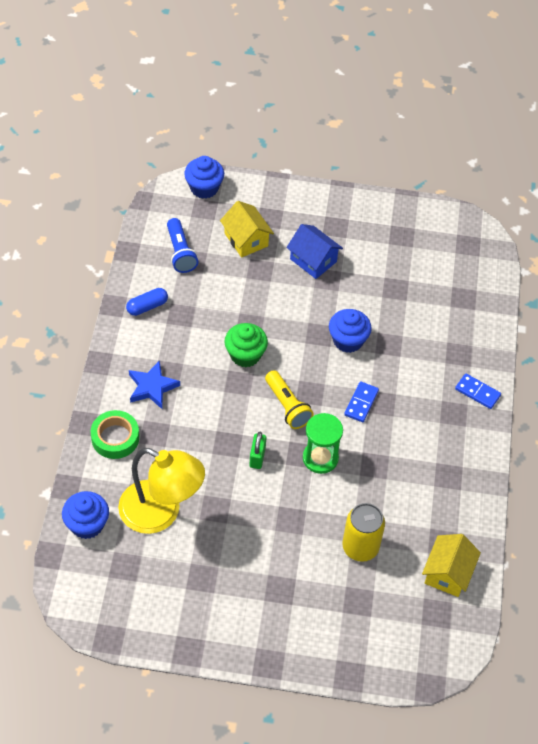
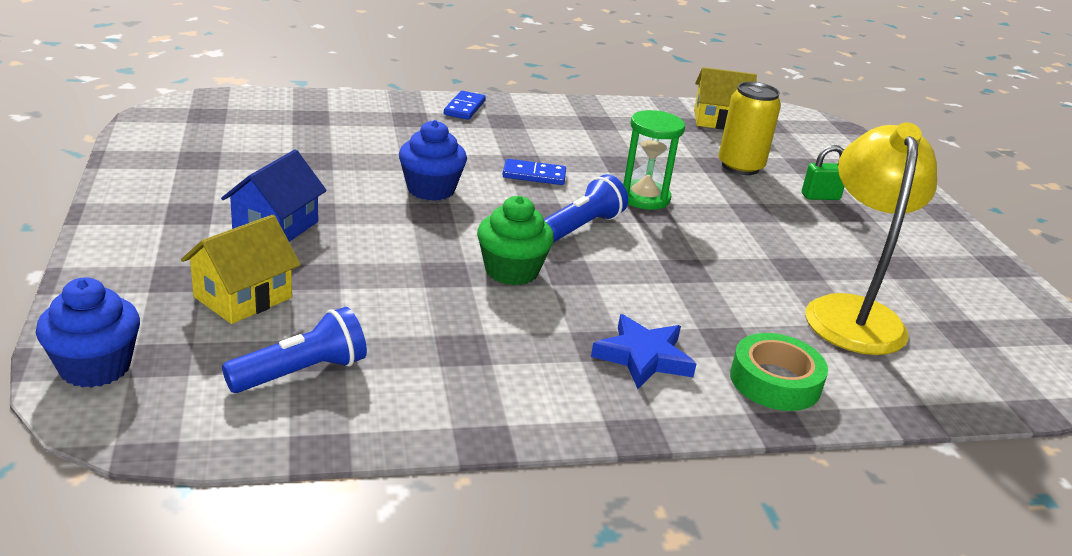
camera: 110 degrees left, 25 degrees down
blue cupcake [62,491,109,539] -> none
blue capsule [126,288,168,316] -> none
green padlock [249,432,266,469] -> green padlock moved to [802,145,845,200]
yellow flashlight [265,370,314,429] -> blue flashlight [544,174,628,243]

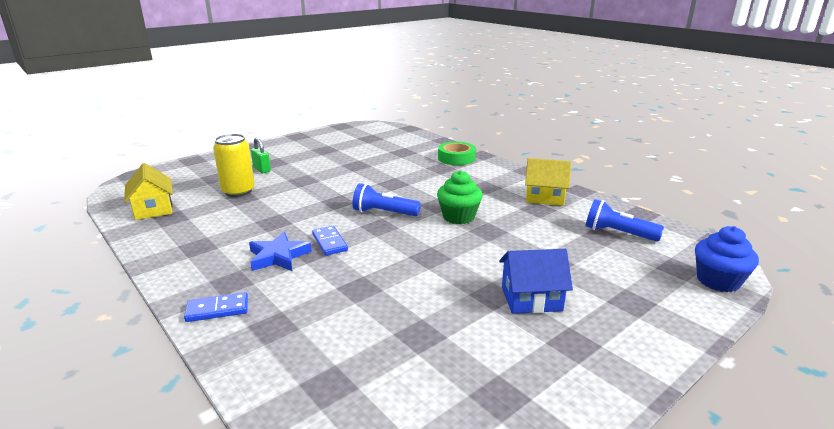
camera: 115 degrees left, 5 degrees down
yellow house [181,215,301,324] -> yellow house moved to [525,158,571,206]
blue cupcake [399,120,467,201] -> none
blue star [591,314,697,389] -> blue star moved to [249,232,312,271]
green hourglass [622,110,685,210] -> none
yellow lamp [805,123,937,355] -> none

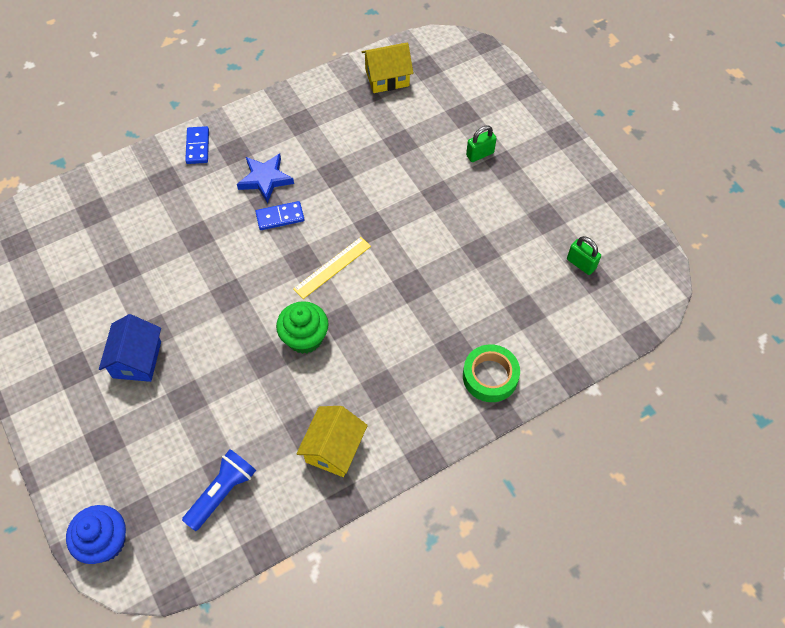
camera: 100 degrees right, 35 degrees up
yellow can [213,134,255,197] -> none
blue flashlight [352,183,421,216] -> yellow ruler [293,237,371,299]
none -> green padlock [567,236,601,275]

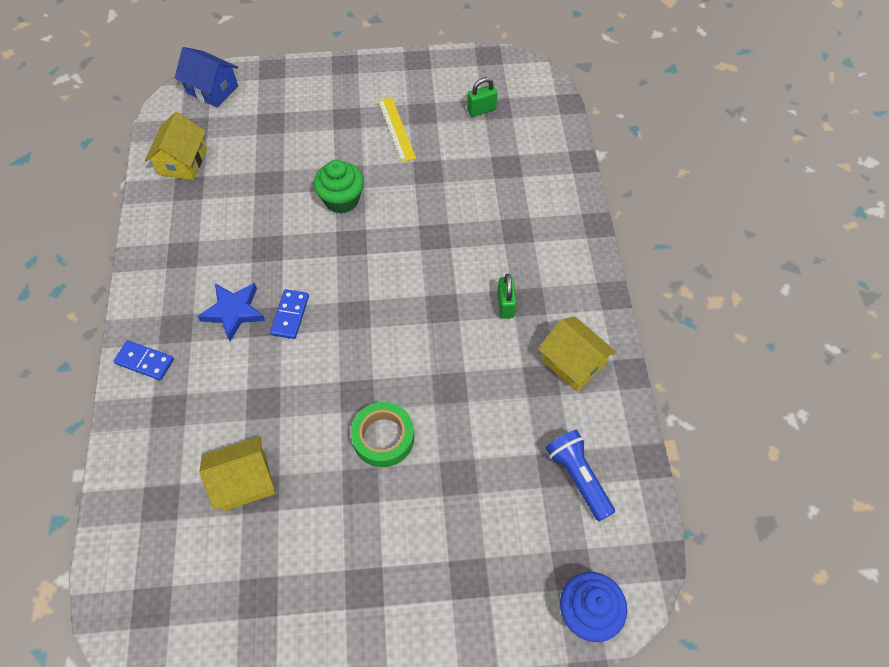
camera: 65 degrees left, 0 degrees up
blue house [99,314,161,382] -> blue house moved to [175,47,238,107]
green cupcake [276,301,329,354] -> green cupcake moved to [314,160,364,214]
yellow ruler [293,237,371,299] -> yellow ruler moved to [378,97,416,162]
green tape [463,344,520,402] -> green tape moved to [351,402,414,467]
green padlock [466,125,497,162] -> green padlock moved to [497,274,516,319]
none -> yellow house [199,436,275,511]

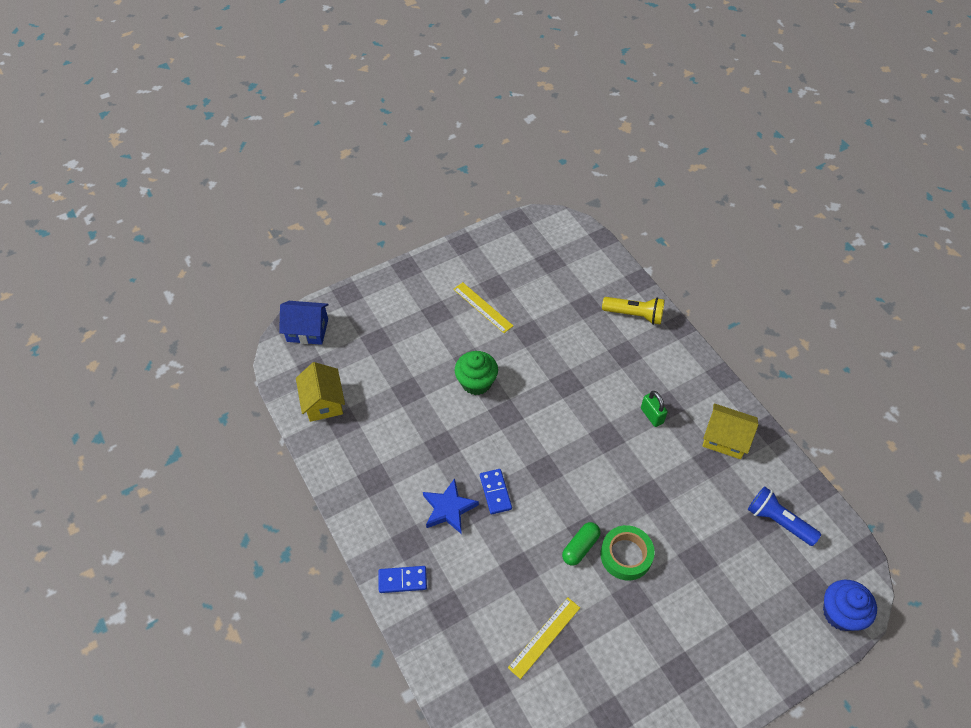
camera: 25 degrees left, 5 degrees down
yellow house [199,436,275,511] -> yellow ruler [508,598,580,679]
green padlock [467,77,497,117] -> none
none -> green capsule [562,522,601,565]
none -> yellow flashlight [602,297,665,325]

